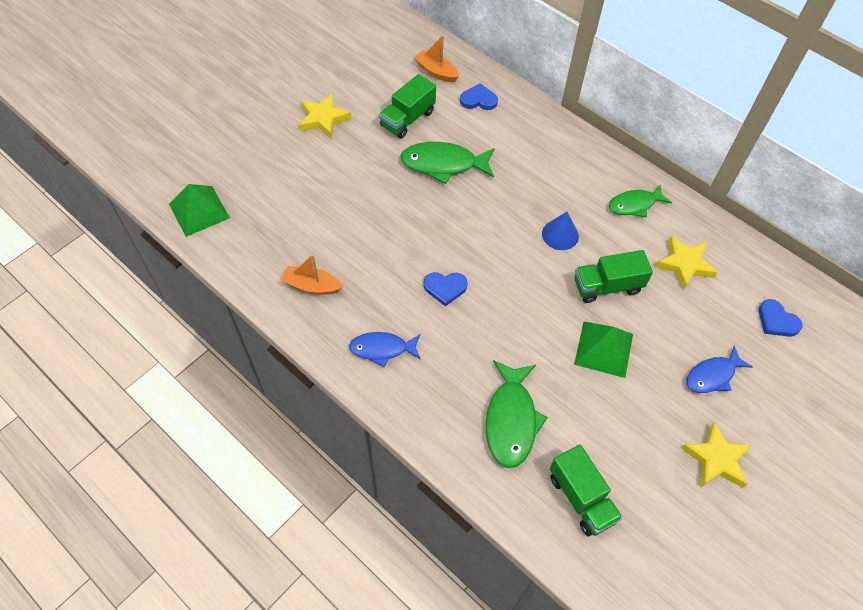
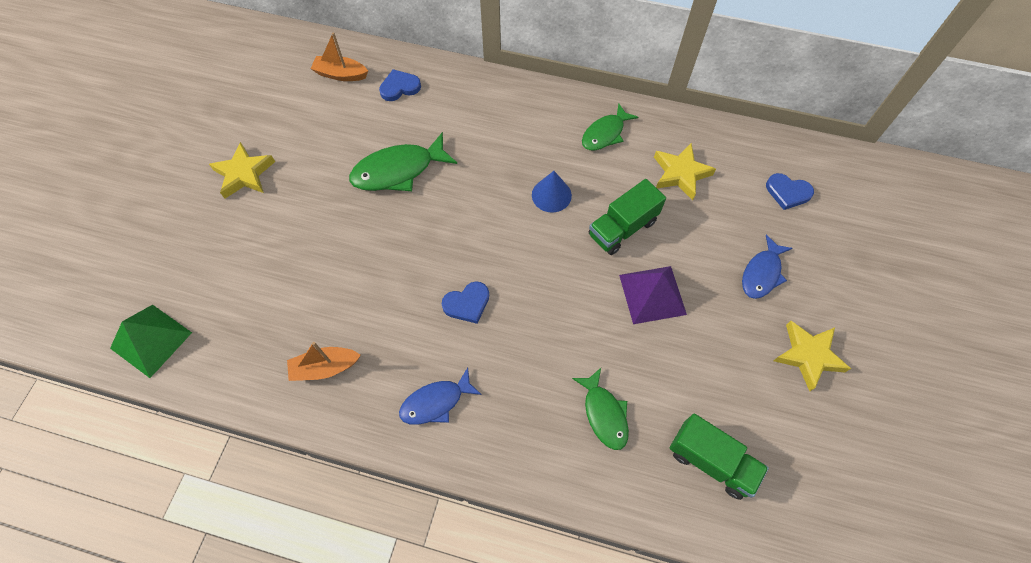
camera: 25 degrees left, 5 degrees up
green truck [379,74,436,139] -> none
green fish [486,360,548,468] -> green fish [572,368,629,450], size x0.66
green pyramid [574,322,633,378] -> purple pyramid [619,266,687,324]

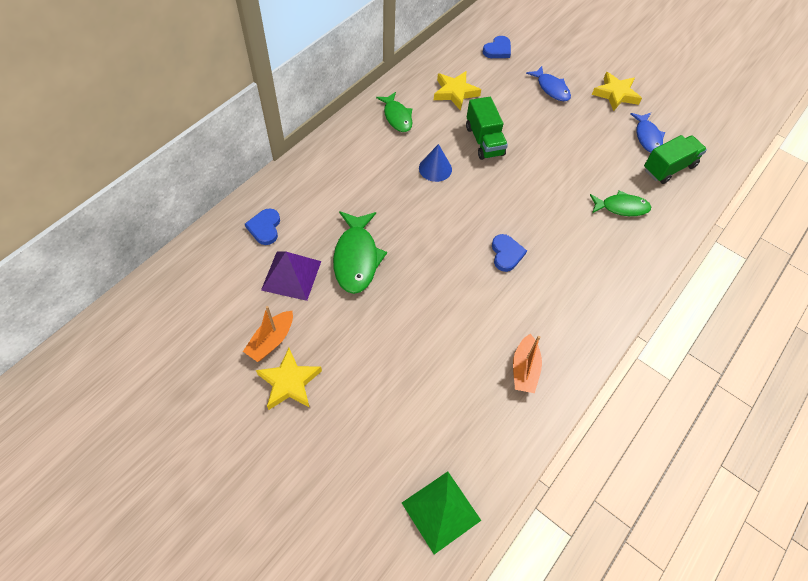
camera: 70 degrees left, 5 degrees down
orange boat [310,32,368,81] -> orange boat moved to [243,306,293,362]
blue fish [399,368,482,425] -> blue fish moved to [630,113,665,153]
purple pyramid [619,266,687,324] -> purple pyramid moved to [261,251,321,301]

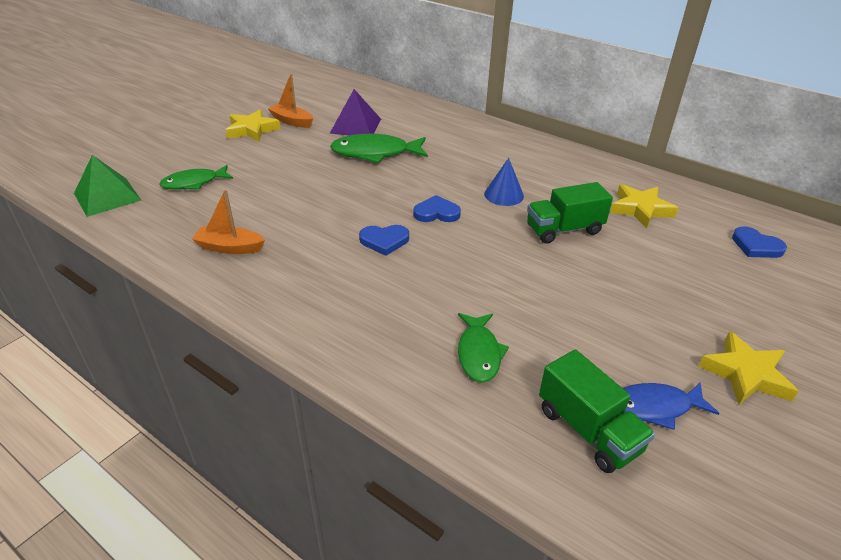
camera: 90 degrees right, 20 degrees down
blue heart [245,208,280,245] -> blue heart moved to [413,195,461,222]
green fish [376,92,412,132] -> green fish moved to [159,165,233,190]
blue fish [526,66,571,101] -> none

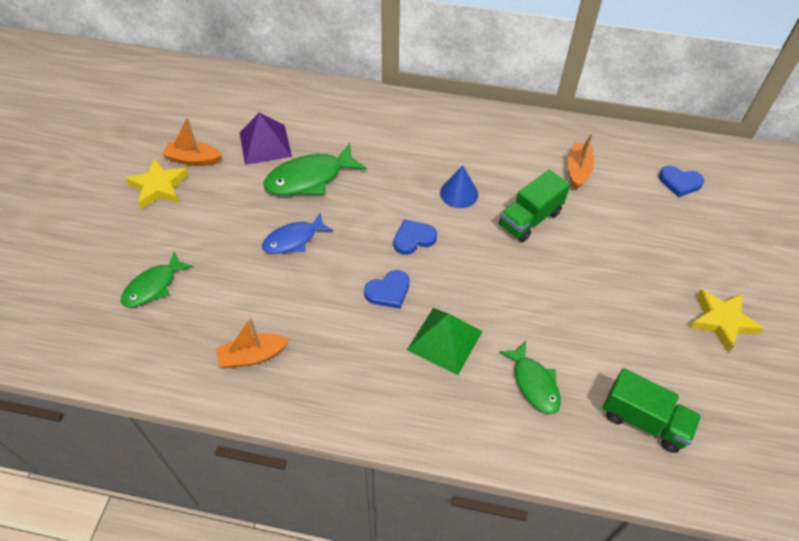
camera: 25 degrees left, 15 degrees up
green pyramid [74,155,141,217] -> green pyramid moved to [407,308,483,375]
yellow star [610,184,678,228] -> orange boat [567,133,594,189]
blue fish [623,382,720,430] -> blue fish moved to [262,212,333,254]

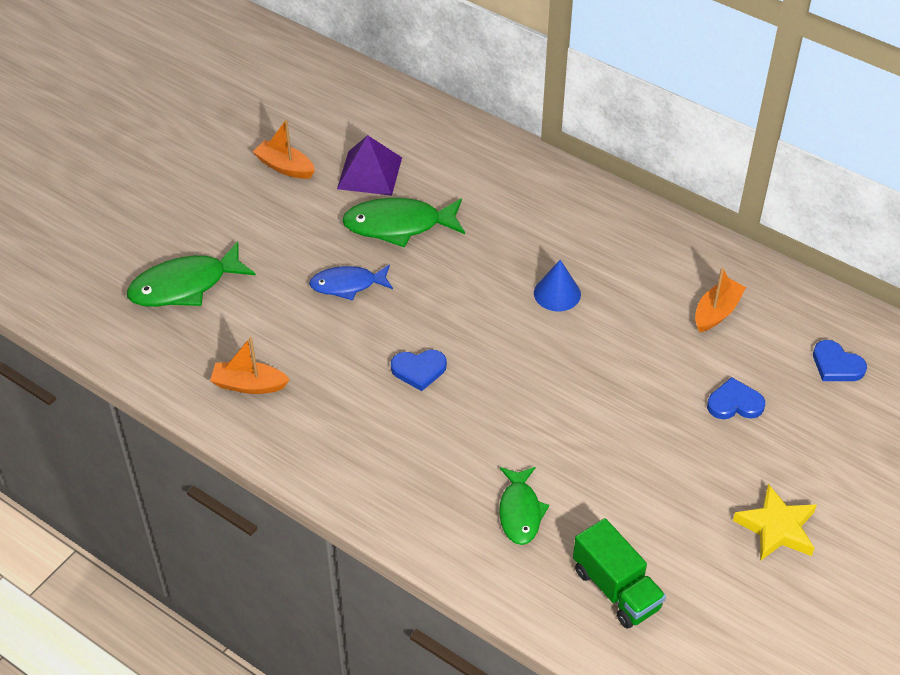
camera: 25 degrees right, 5 degrees down
green fish [121,252,193,307] -> green fish [127,242,256,307], size x1.52
yellow star [125,158,189,209] -> none
blue heart [394,219,437,255] -> blue heart moved to [707,377,765,419]
green pyramid [407,308,483,375] -> none
green truck [499,169,570,242] -> none

